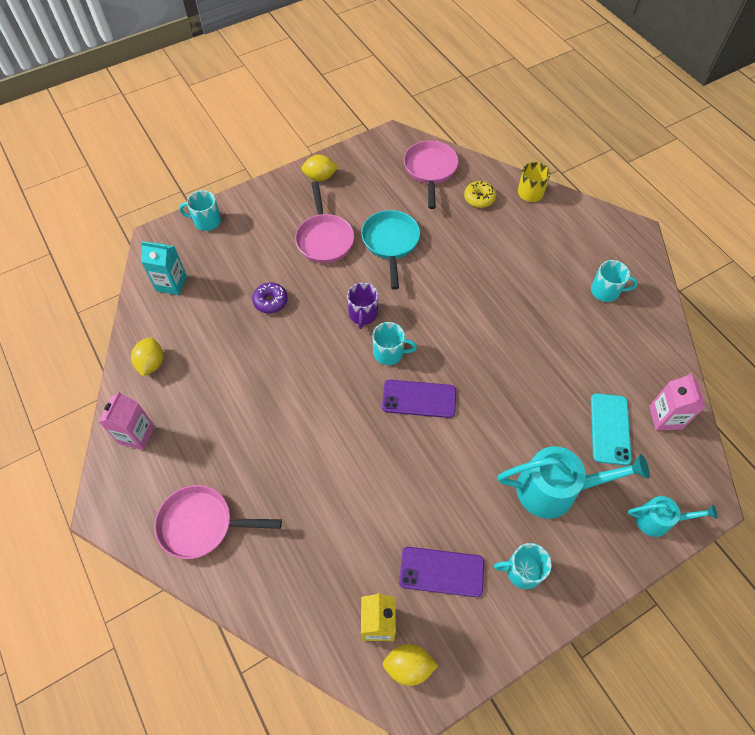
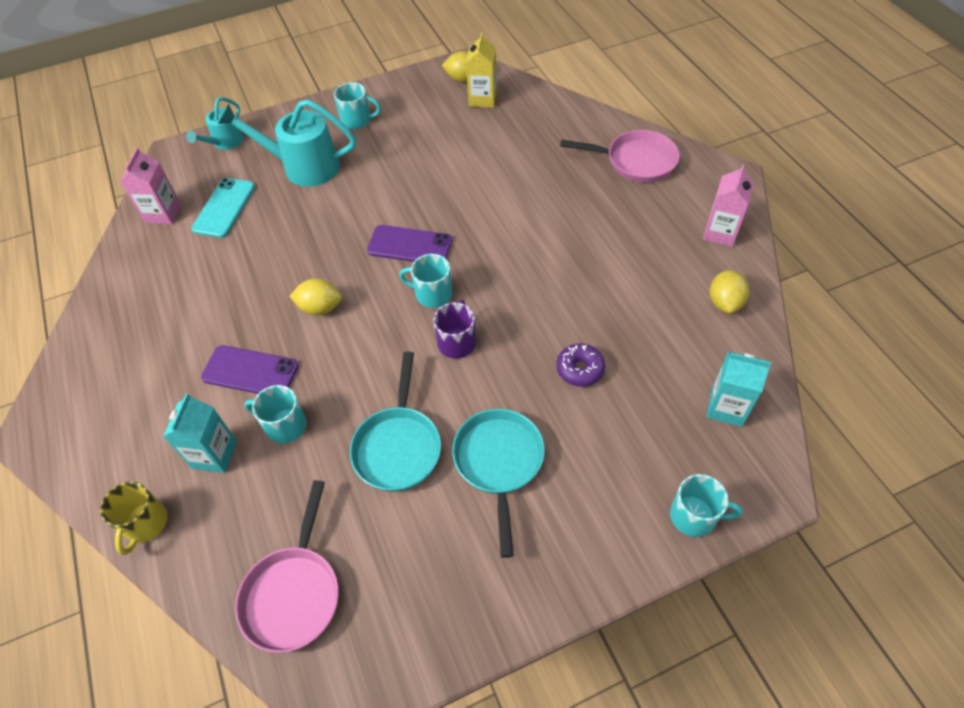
camera: 170 degrees left, 5 degrees down
pink pan [295,181,354,263] -> turquoise pan [452,409,545,558]
yellow lemon [301,155,338,181] -> yellow lemon moved to [289,278,342,315]
purple phone [399,547,484,597] -> purple phone moved to [201,345,299,394]
yellow donut [464,181,496,208] -> none
turquoise mug [591,260,638,302] -> turquoise mug moved to [244,385,307,444]
turquoise watering can [628,496,717,537] -> turquoise watering can turned 75 degrees counterclockwise [186,97,244,150]
none -> turquoise carton [163,393,237,473]

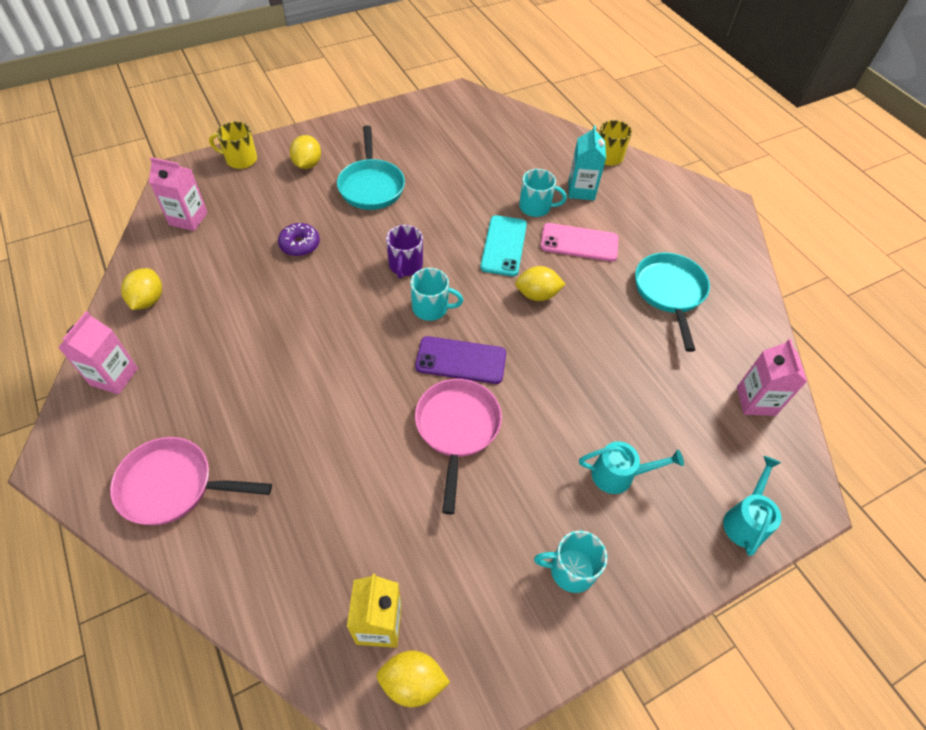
camera: 170 degrees right, 0 degrees up
turquoise phone [191,178,255,238] -> turquoise phone moved to [480,215,527,276]
purple phone [201,345,299,394] -> pink phone [540,223,619,262]
turquoise watering can [218,99,356,187] -> turquoise watering can [579,441,684,494], size x0.57
pink pan [235,480,339,653] -> pink pan moved to [415,379,502,515]
turquoise pan [350,352,441,492] -> turquoise pan moved to [635,252,710,352]
turquoise mug [670,474,743,537] -> yellow mug [209,121,257,169]
turquoise carton [706,351,772,427] -> pink carton [149,157,208,231]
none -> yellow lemon [290,135,321,169]

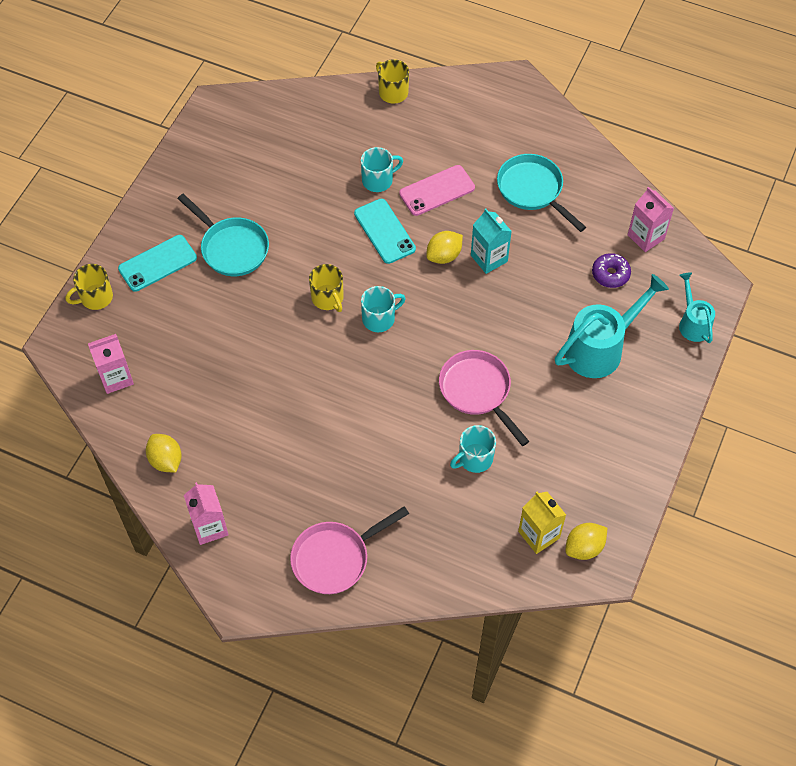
camera: 35 degrees left, 5 degrees up
purple donut [278,223,320,256] -> purple donut moved to [592,253,631,288]
yellow lemon [290,135,321,169] -> turquoise phone [118,235,197,292]
purple mug [386,225,423,278] -> yellow mug [309,264,344,312]
purple phone [415,336,506,384] -> none
turquoise mug [534,531,607,593] -> turquoise mug moved to [450,425,496,473]
turquoise carton [568,125,606,200] -> turquoise carton moved to [471,208,512,274]
turquoise watering can [579,441,684,494] -> turquoise watering can [555,274,669,378], size x1.75

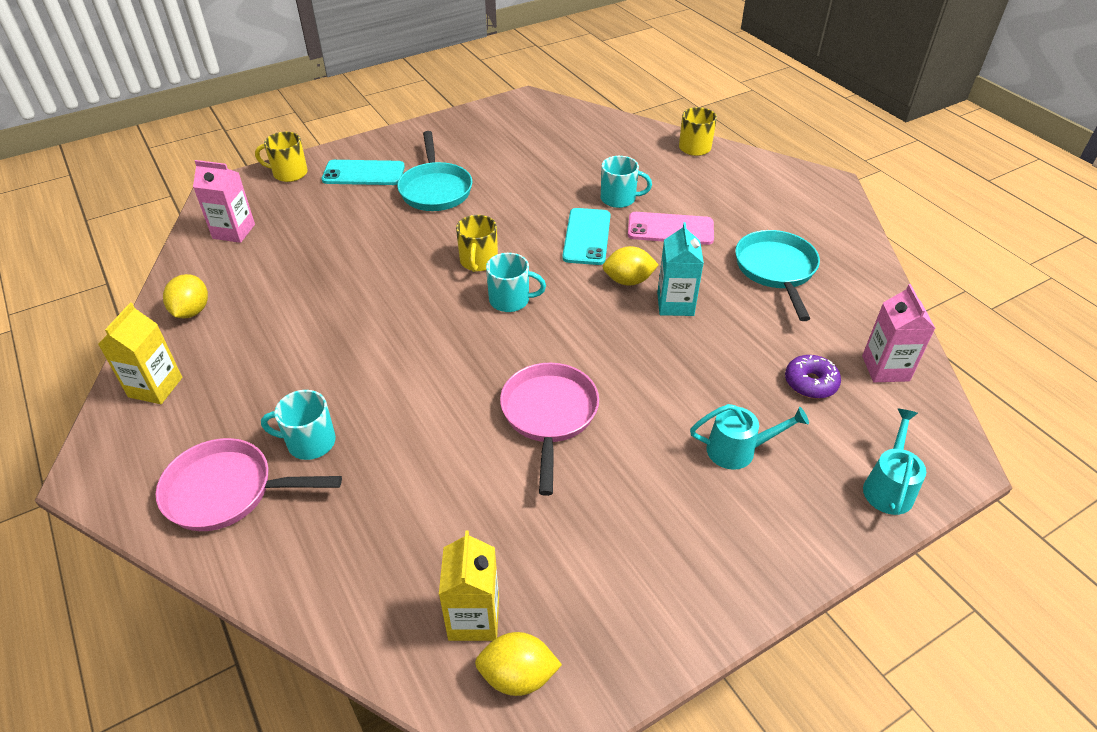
camera: 35 degrees right, 15 degrees down
pink carton [184,482,229,545] -> yellow carton [98,303,182,404]
turquoise mug [450,425,496,473] -> turquoise mug moved to [261,390,336,460]
turquoise watering can [555,274,669,378] -> turquoise watering can [690,404,809,470], size x0.57

